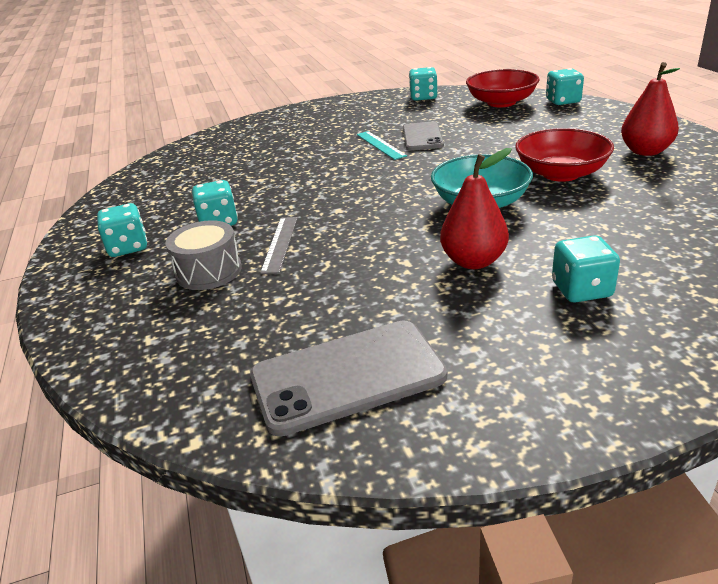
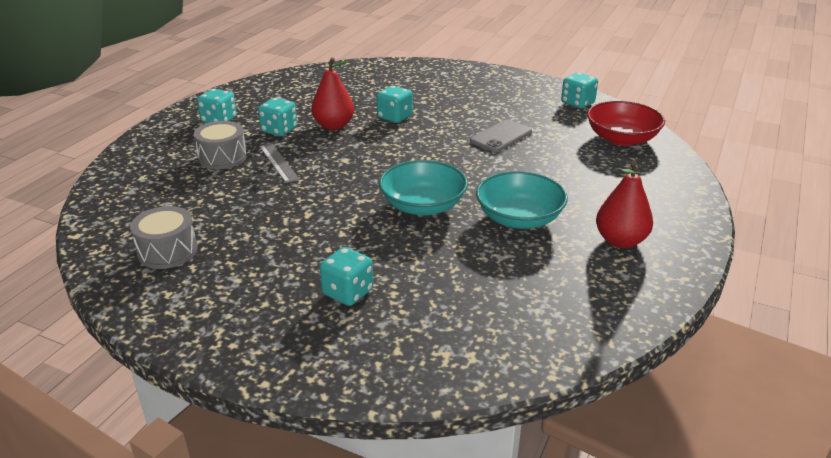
camera: 40 degrees right, 0 degrees up
grey phone [250,320,447,437] -> grey drum [130,206,198,269]
grey ruler [260,217,297,274] -> grey ruler turned 75 degrees counterclockwise [259,143,300,183]
turquoise ruler [357,131,407,160] -> none
red pear [440,148,512,269] -> red pear moved to [311,58,354,130]
red bowl [515,128,614,182] -> turquoise bowl [476,171,568,229]
turquoise dice [546,68,584,105] -> turquoise dice moved to [376,86,412,123]

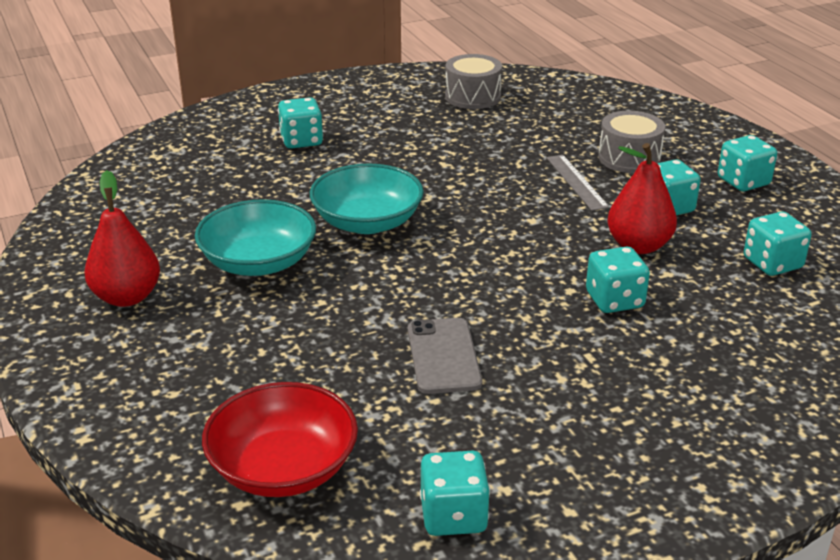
camera: 130 degrees right, 0 degrees up
grey ruler [259,143,300,183] -> grey ruler turned 60 degrees clockwise [547,155,610,211]
none -> turquoise dice [744,211,811,276]

